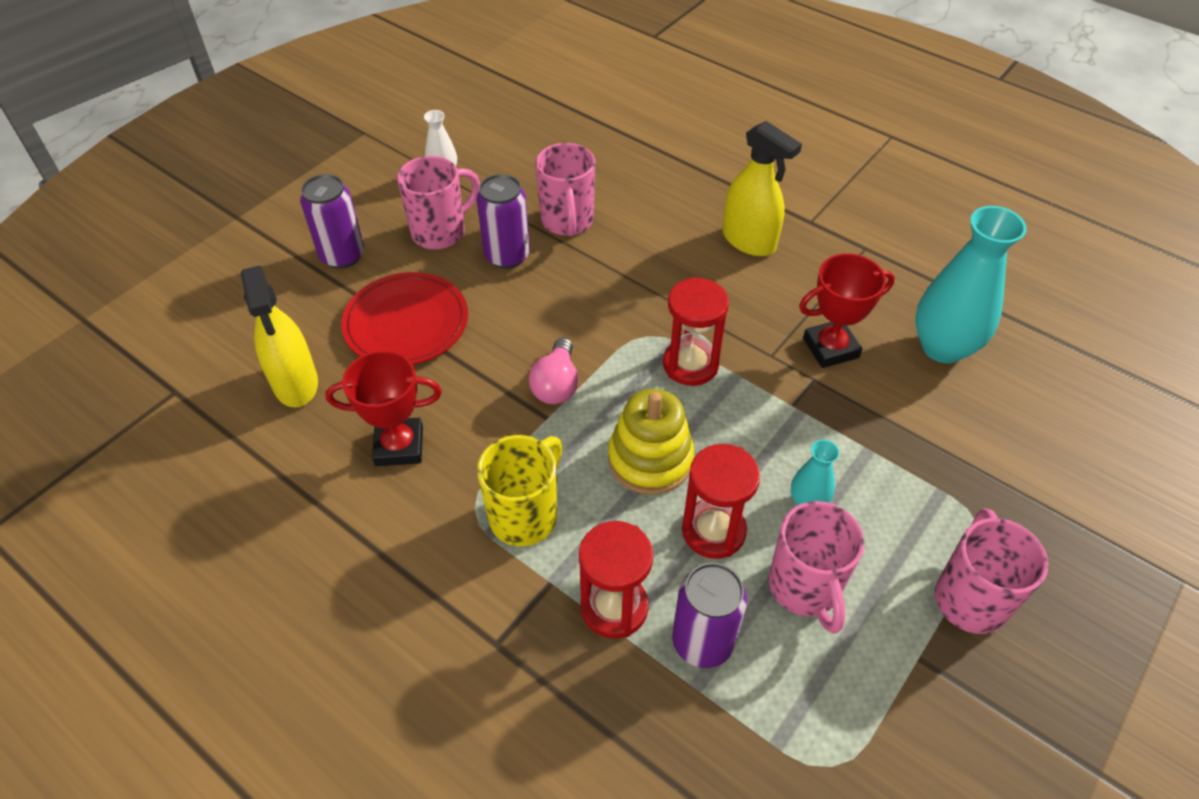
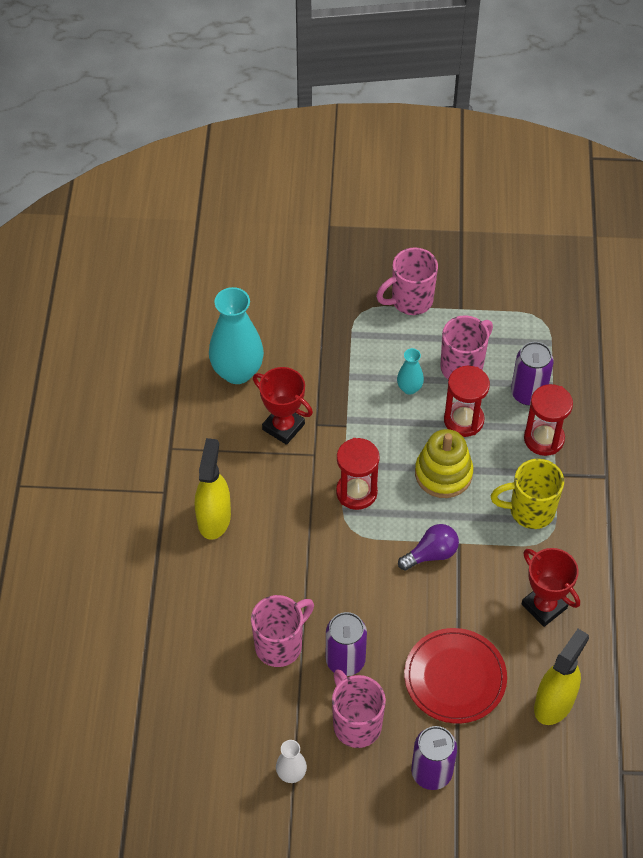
camera: 125 degrees left, 5 degrees up
pink mug [397,156,480,249] -> pink mug turned 45 degrees clockwise [332,669,386,748]
pink light bulb [529,338,578,404] -> purple light bulb [398,524,459,571]

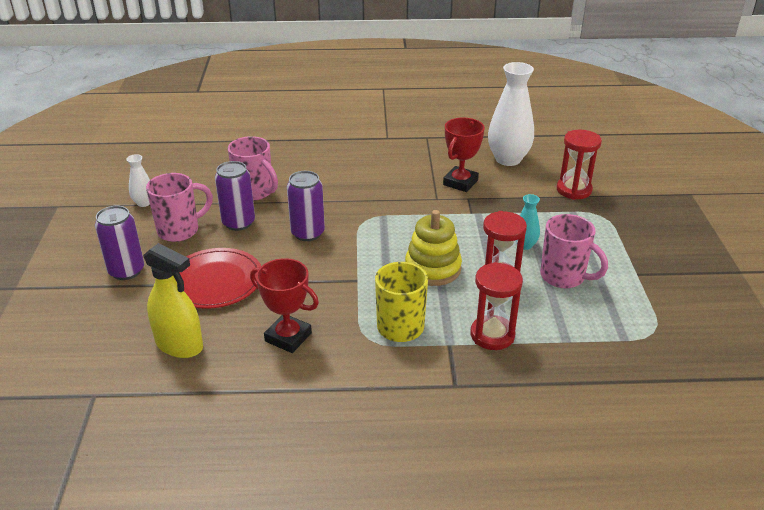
camera: 85 degrees right, 20 degrees down
yellow spray bottle [195,438,231,540] -> none
turquoise vase [209,287,264,384] -> white vase [488,62,534,166]
red hourglass [336,438,380,510] -> red hourglass moved to [557,129,602,200]
pink mug [376,247,438,315] -> none
purple light bulb [398,524,459,571] -> none
purple can [511,342,554,405] -> purple can moved to [287,171,325,241]
red trophy [522,548,580,627] -> red trophy turned 75 degrees clockwise [250,258,319,353]

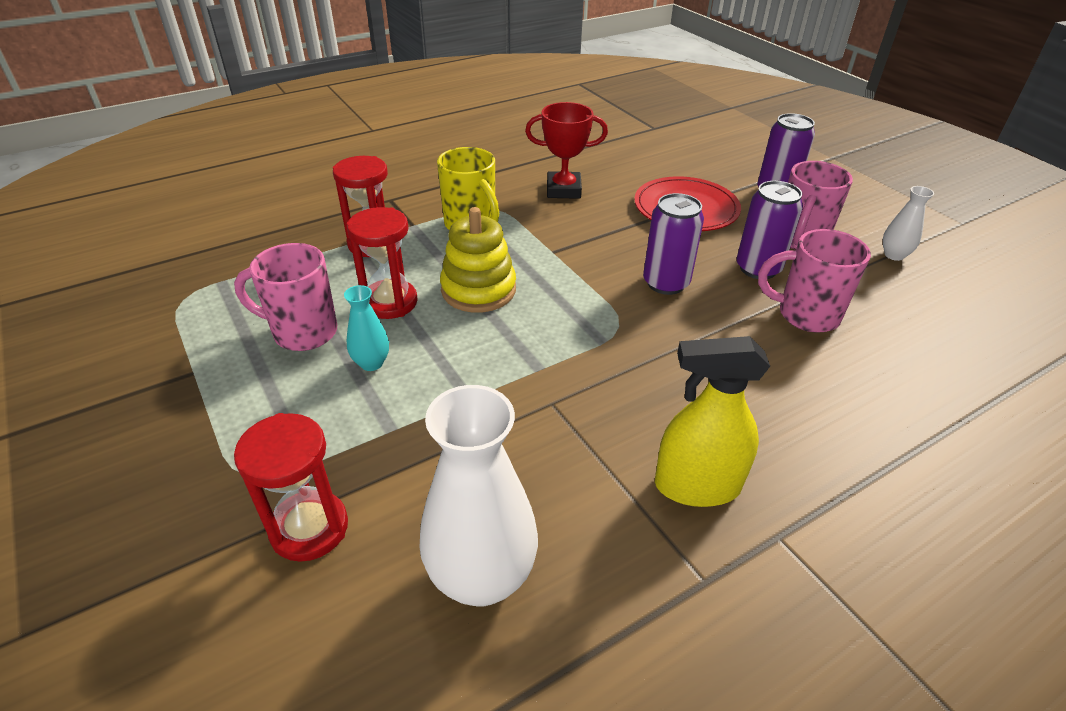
camera: 150 degrees right, 5 degrees up
yellow spray bottle [143,243,203,358] -> yellow spray bottle moved to [655,336,770,507]
red trophy [443,118,485,192] -> none

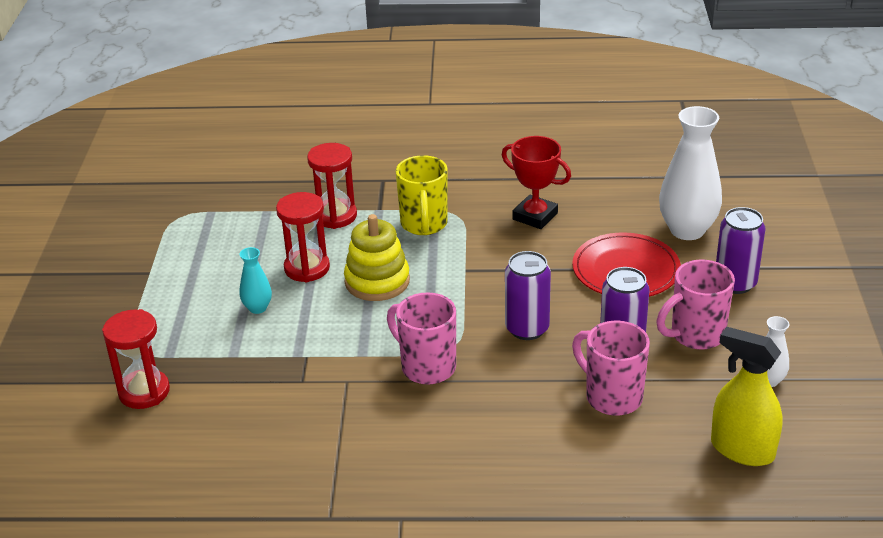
camera: 35 degrees right, 5 degrees down
pink mug [234,243,337,351] -> pink mug moved to [387,292,456,385]
white vase [420,385,538,606] -> white vase moved to [659,106,722,240]
yellow spray bottle [655,336,770,507] -> yellow spray bottle moved to [711,327,783,466]

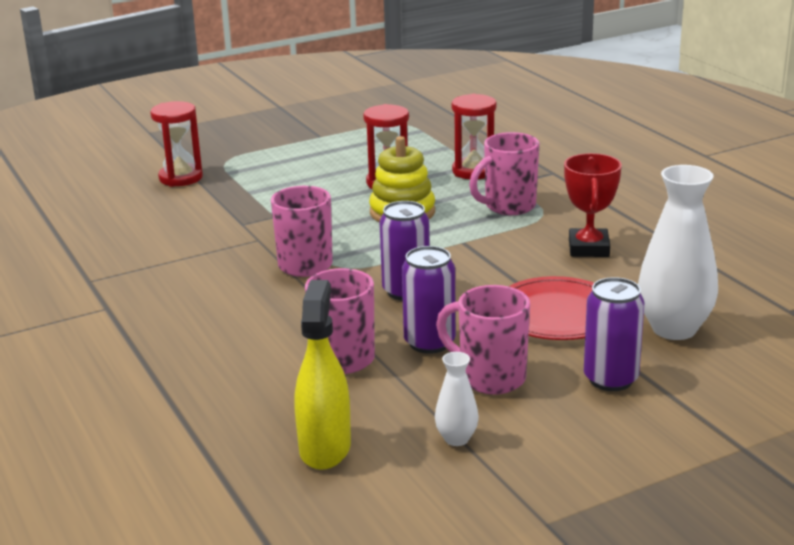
camera: 60 degrees right, 10 degrees down
turquoise vase [239,247,272,314] -> none
yellow mug [396,155,448,235] -> pink mug [469,132,539,215]

